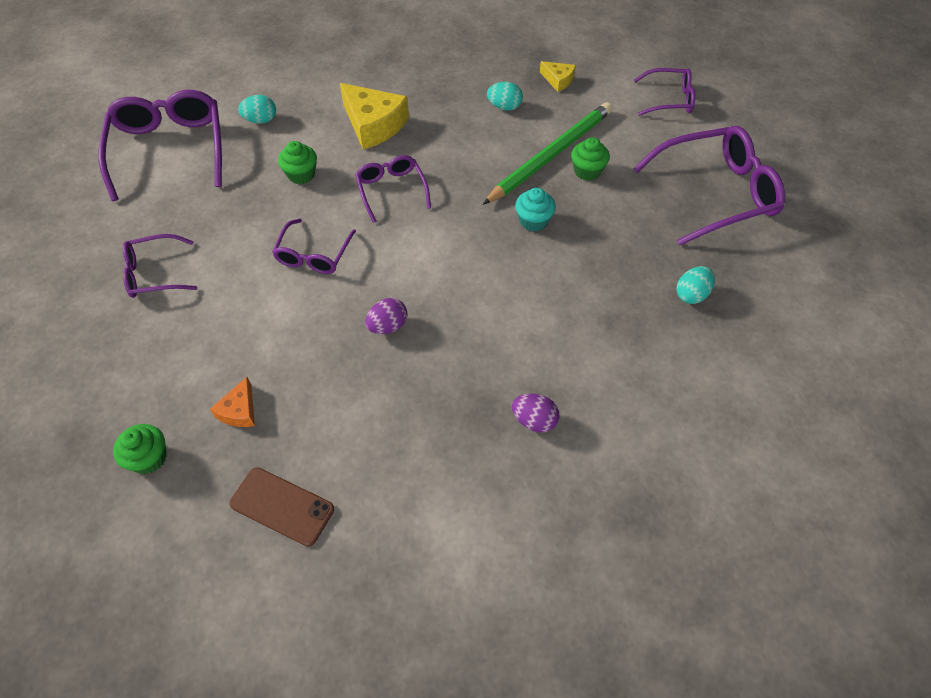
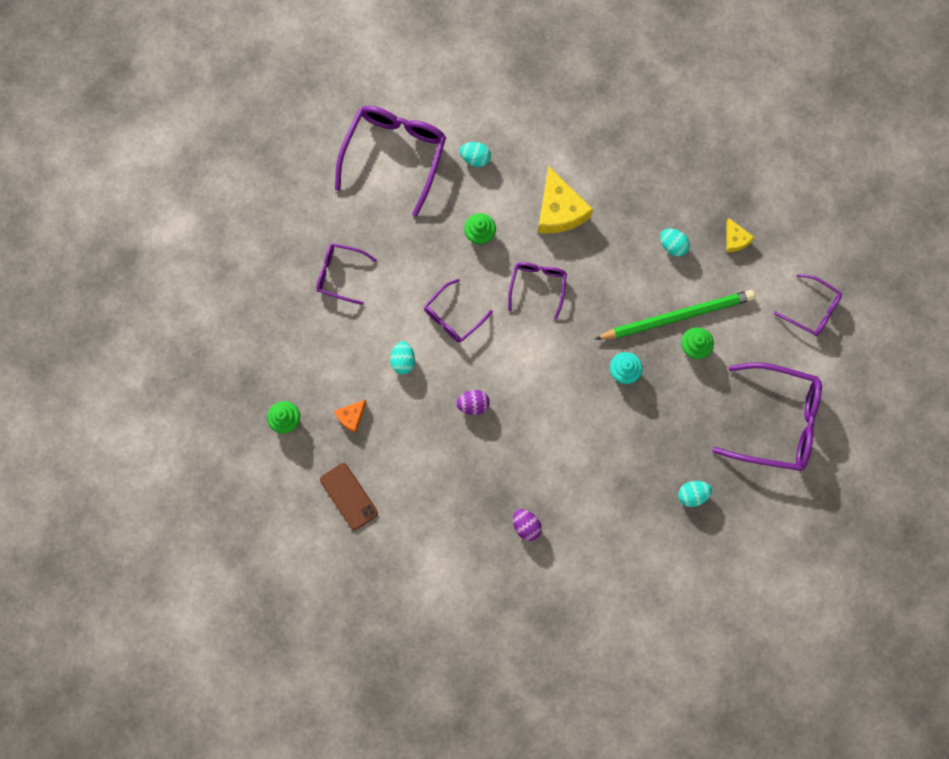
camera: 30 degrees right, 20 degrees up
none -> turquoise egg [390,341,415,374]

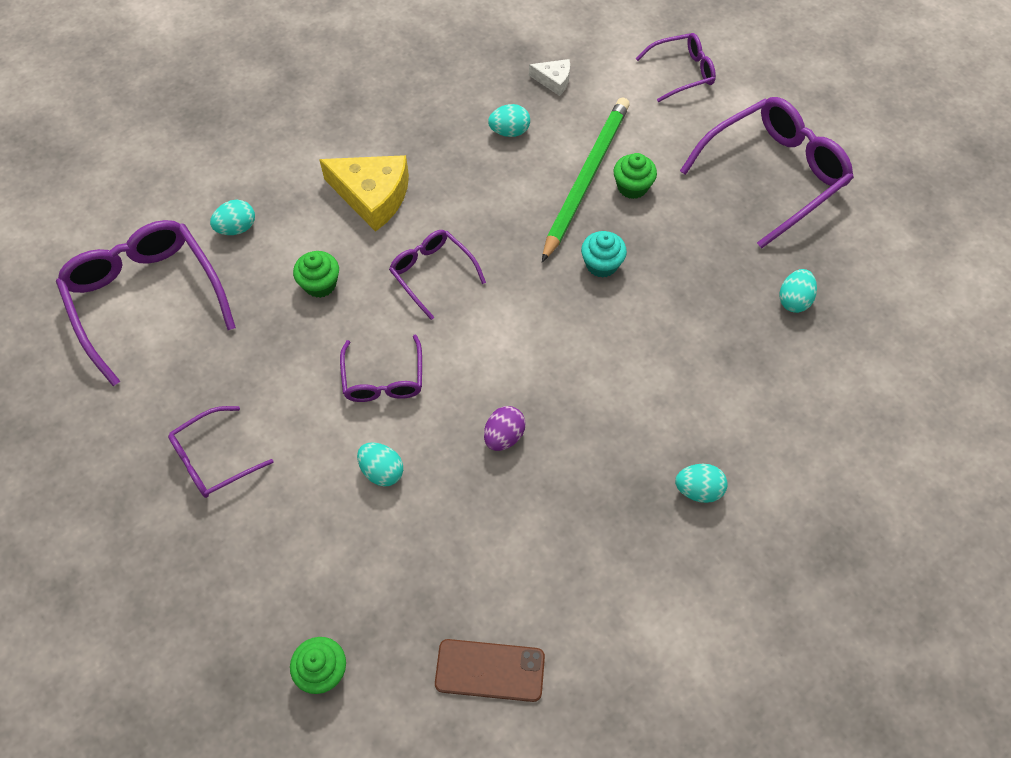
camera: 50 degrees left, 15 degrees down
orange cheese [334,399,366,433] -> none
purple egg [513,509,542,541] -> turquoise egg [675,464,728,503]
yellow cheese [726,218,755,252] -> white cheese [529,59,570,96]

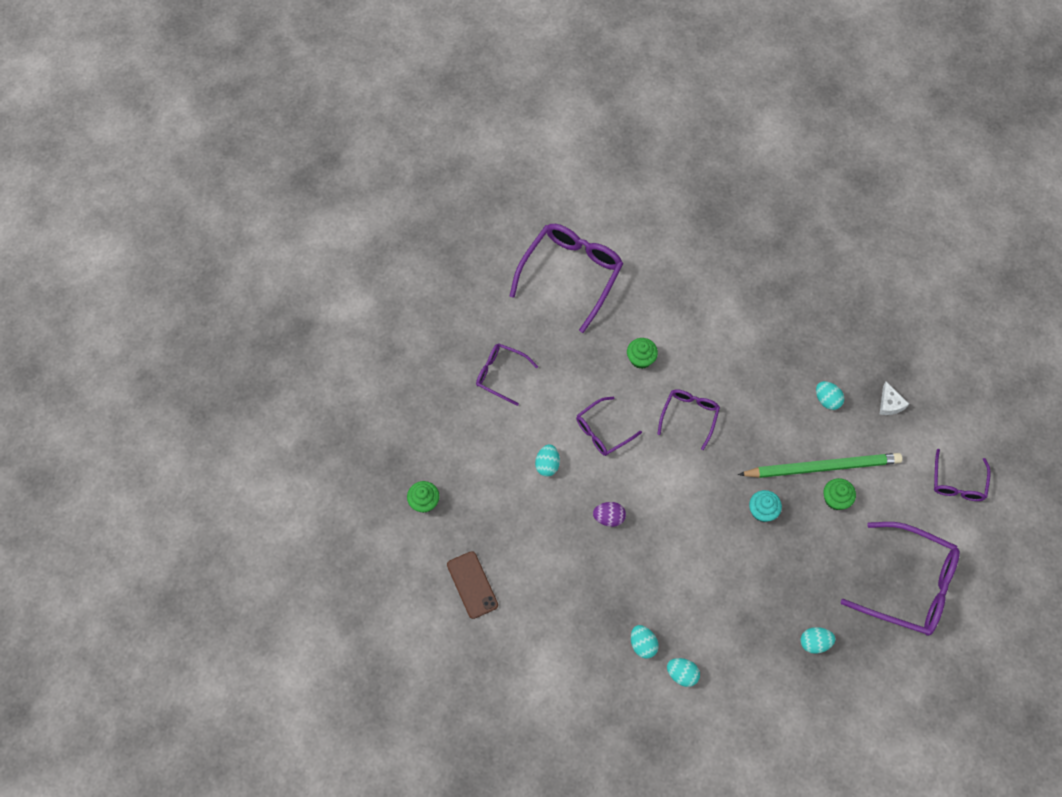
camera: 60 degrees right, 5 degrees up
turquoise egg [210,200,255,235] -> turquoise egg moved to [667,658,700,687]
yellow cheese [319,155,409,232] -> none
purple glasses [636,33,716,102] -> purple glasses turned 60 degrees clockwise [934,449,991,501]

